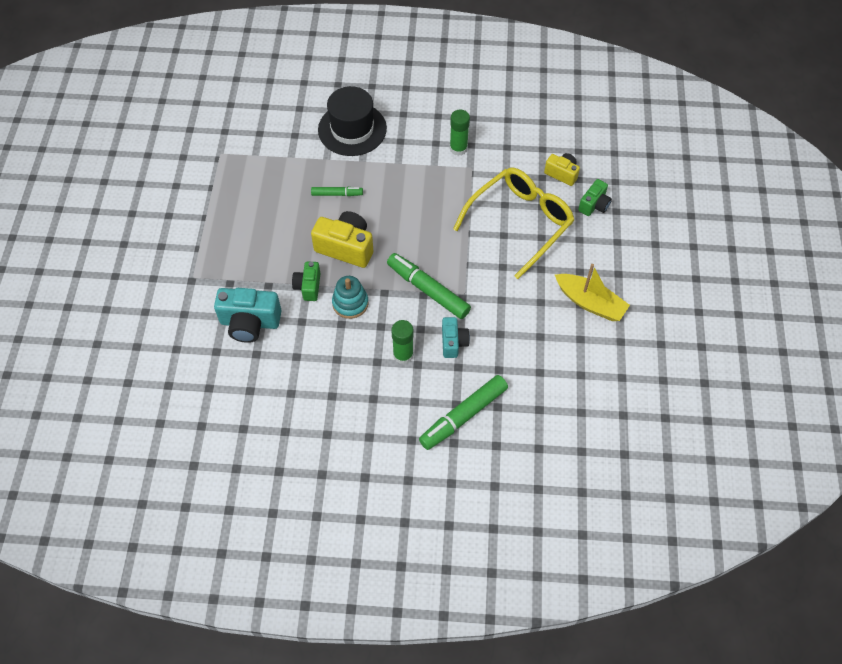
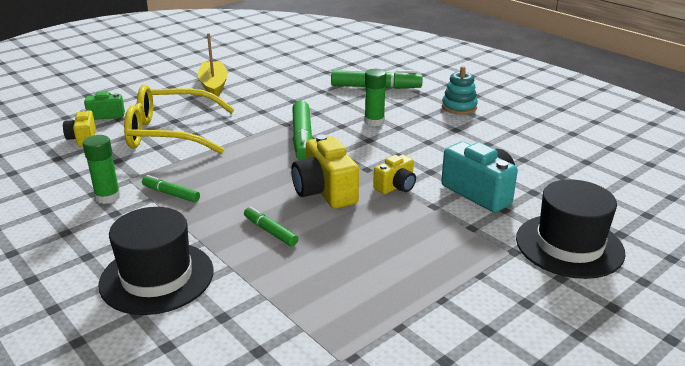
camera: 135 degrees left, 30 degrees down
green camera [292,262,321,301] -> yellow camera [373,155,416,194]
turquoise stacking toy [332,276,369,319] -> turquoise stacking toy moved to [442,66,478,115]
turquoise camera [442,317,470,358] -> none
none -> green marker [142,175,200,202]
none -> black hat [516,179,626,279]

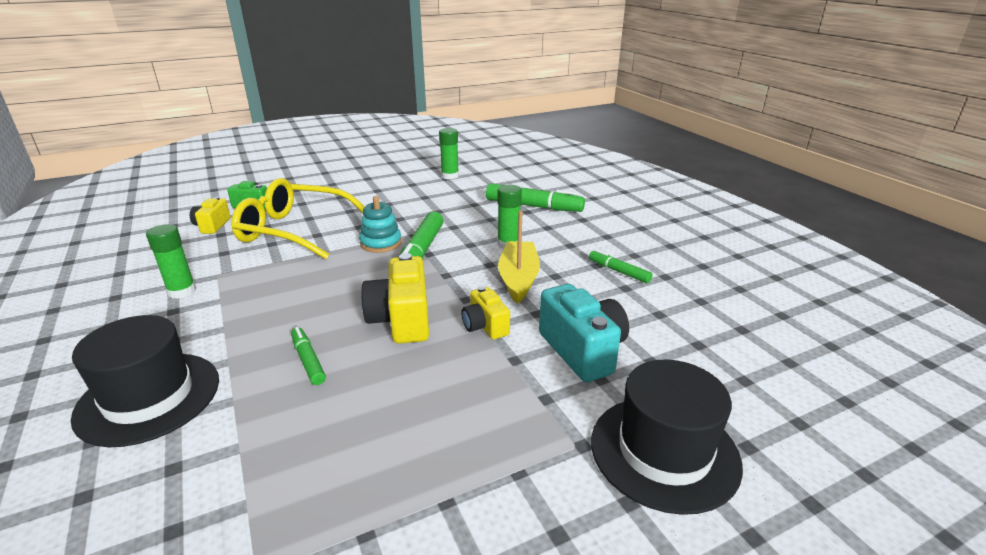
camera: 15 degrees right, 0 degrees up
green marker [142,175,200,202] -> green marker moved to [589,250,653,283]
yellow boat [198,33,228,96] -> yellow boat moved to [498,210,540,304]
yellow camera [373,155,416,194] -> yellow camera turned 90 degrees clockwise [461,286,510,339]
turquoise stacking toy [442,66,478,115] -> turquoise stacking toy moved to [359,196,402,253]
none -> green glue stick [439,128,459,179]

